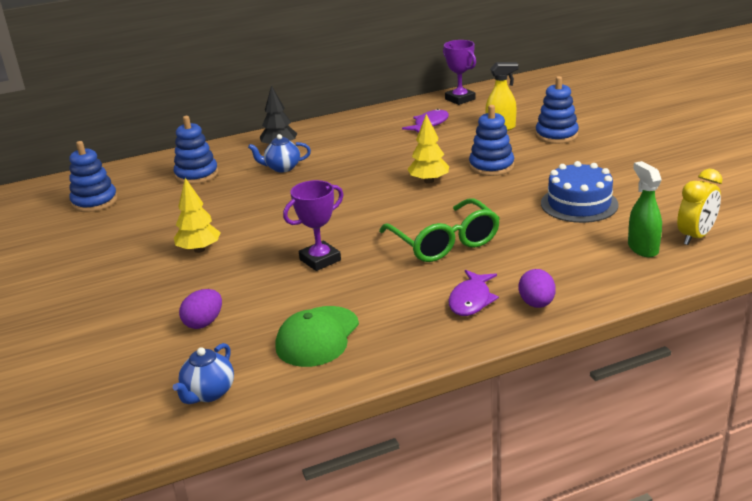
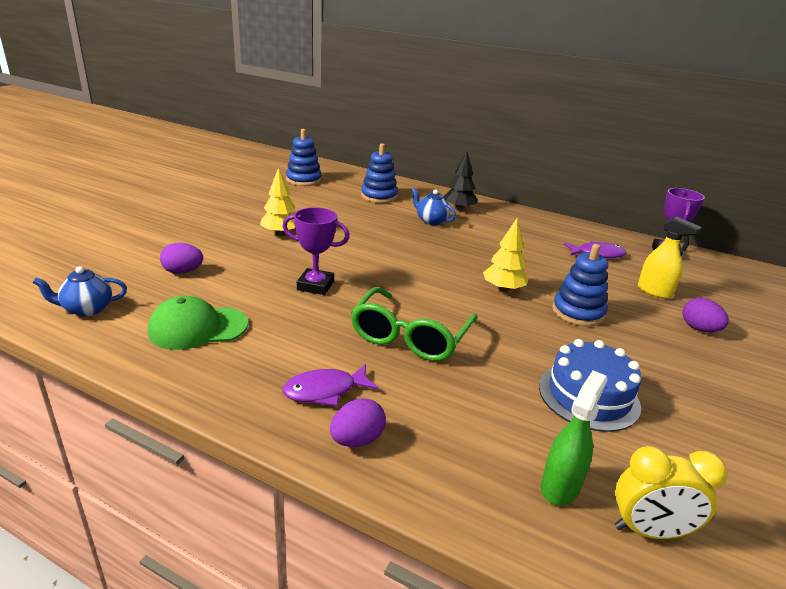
camera: 45 degrees right, 0 degrees up
blue stacking toy [535,76,579,144] -> purple egg [682,298,729,332]

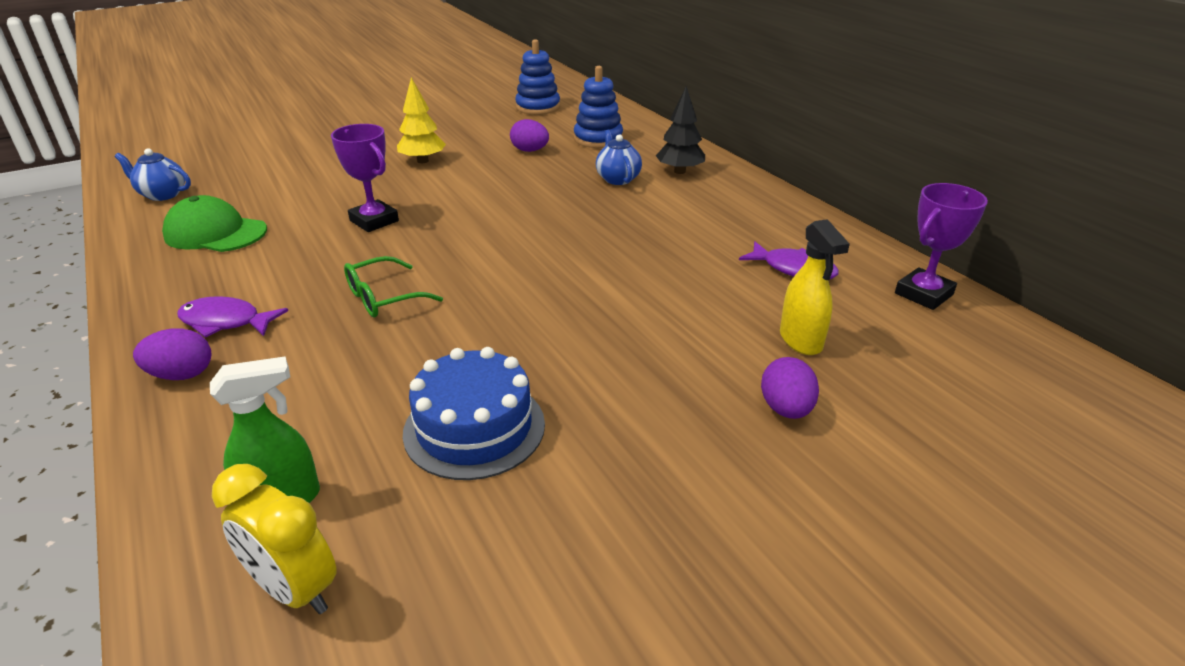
camera: 35 degrees right, 5 degrees up
purple egg [160,243,203,274] -> purple egg moved to [510,119,549,152]
green glasses [351,287,478,361] -> green glasses [344,256,443,317], size x0.61
yellow tree [483,218,529,292] -> none
blue stacking toy [552,244,608,327] -> none

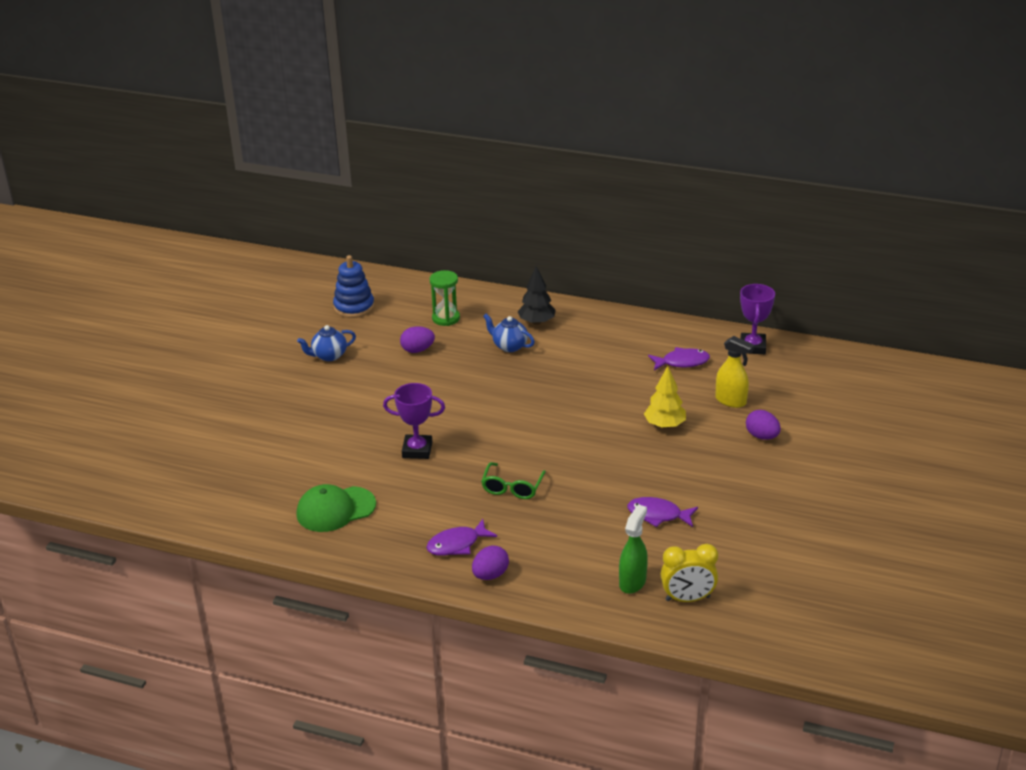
camera: 40 degrees left, 0 degrees up
blue teapot [115,148,191,201] -> blue teapot moved to [297,325,356,361]
yellow tree [397,77,446,163] -> yellow tree moved to [644,366,686,428]
blue cake [403,347,545,480] -> purple fish [627,497,698,527]
blue stacking toy [574,66,623,148] -> green hourglass [430,270,460,326]

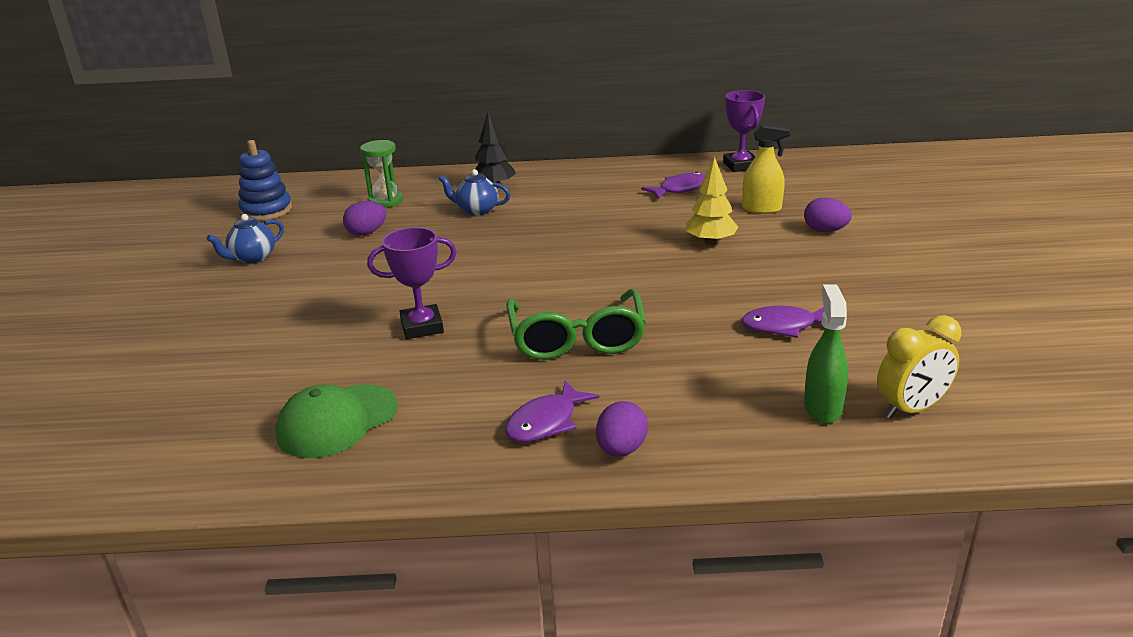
camera: 20 degrees left, 5 degrees down
green glasses [481,462,546,499] -> green glasses [506,289,646,360], size x1.63

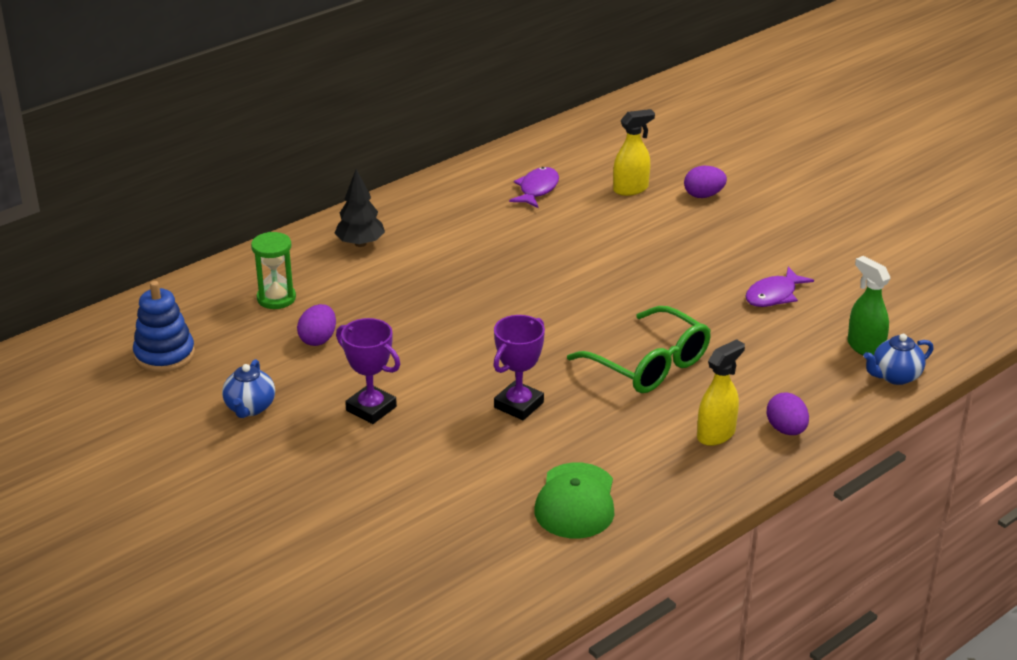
camera: 40 degrees left, 5 degrees up
blue teapot [439,169,510,216] -> blue teapot moved to [863,334,934,385]
purple fish [505,380,599,442] -> yellow spray bottle [697,339,745,446]
yellow tree [686,157,738,245] -> none
purple trophy [723,90,765,172] -> purple trophy moved to [336,318,400,424]
yellow clock [877,315,961,419] -> none

